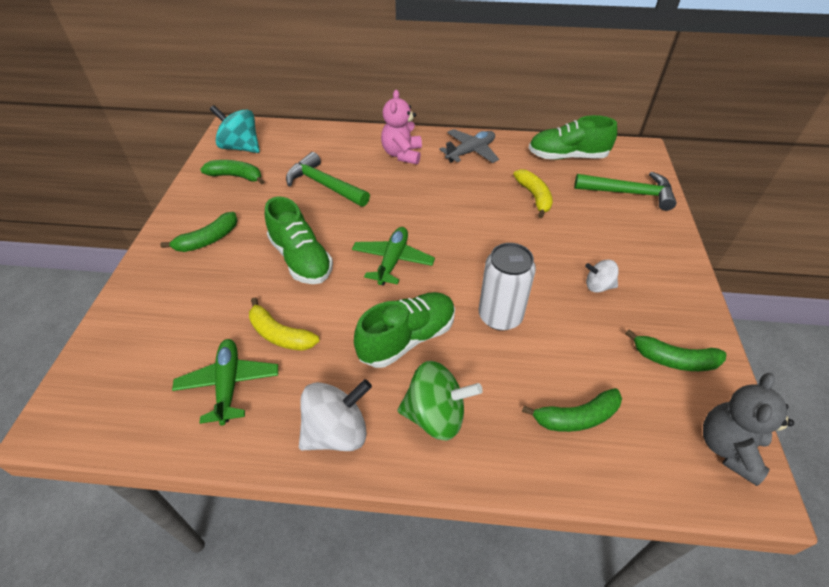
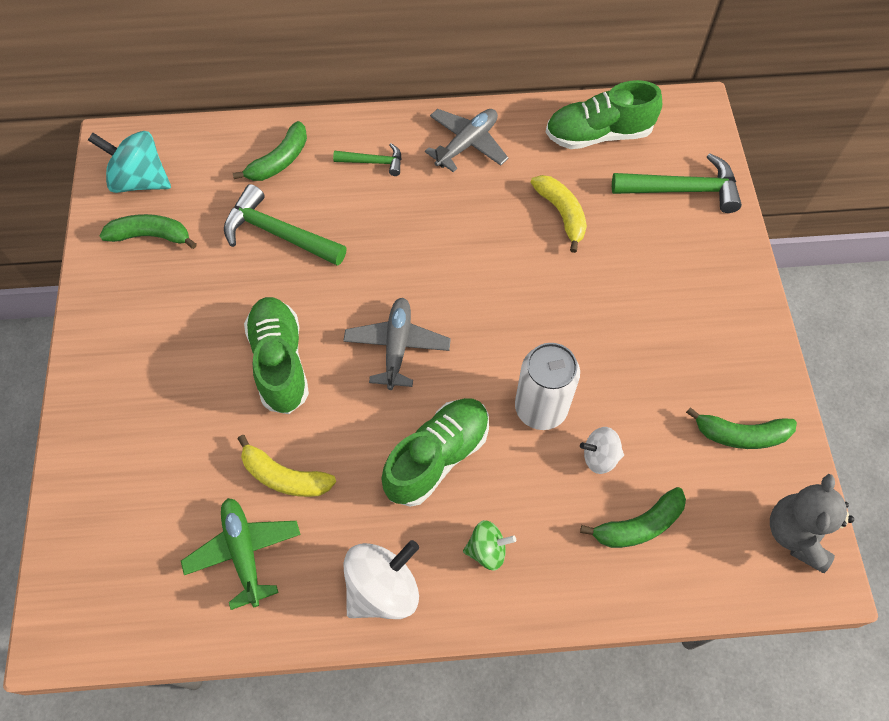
camera: 10 degrees left, 15 degrees up
green banana [160,212,238,252] -> green banana moved to [233,121,307,181]
green shoe [265,197,333,284] -> green shoe turned 150 degrees counterclockwise [244,297,309,414]
green plane [352,227,435,286] -> grey plane [343,298,451,390]
pink teddy bear [381,90,422,165] -> green hammer [333,143,402,176]
green spinning top [398,361,483,441] -> green spinning top [463,520,516,570], size x0.58
white spinning top [585,260,619,293] -> white spinning top moved to [580,427,624,474]

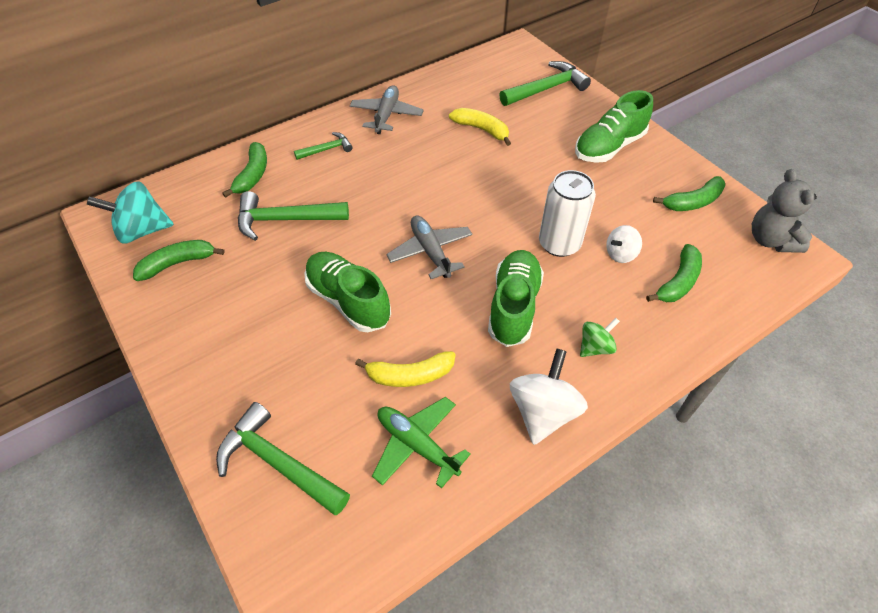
camera: 30 degrees left, 10 degrees down
green shoe [546,80,662,149] -> green shoe moved to [575,90,653,163]
none -> green hammer [216,402,350,515]

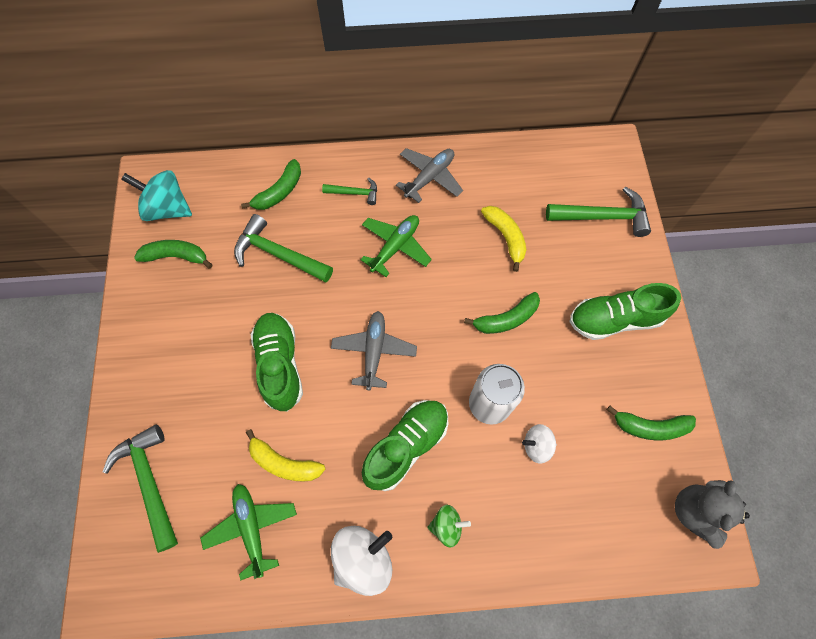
camera: 30 degrees right, 15 degrees up
green banana [646,244,702,302] -> green banana moved to [464,292,540,334]
none -> green plane [360,215,432,277]

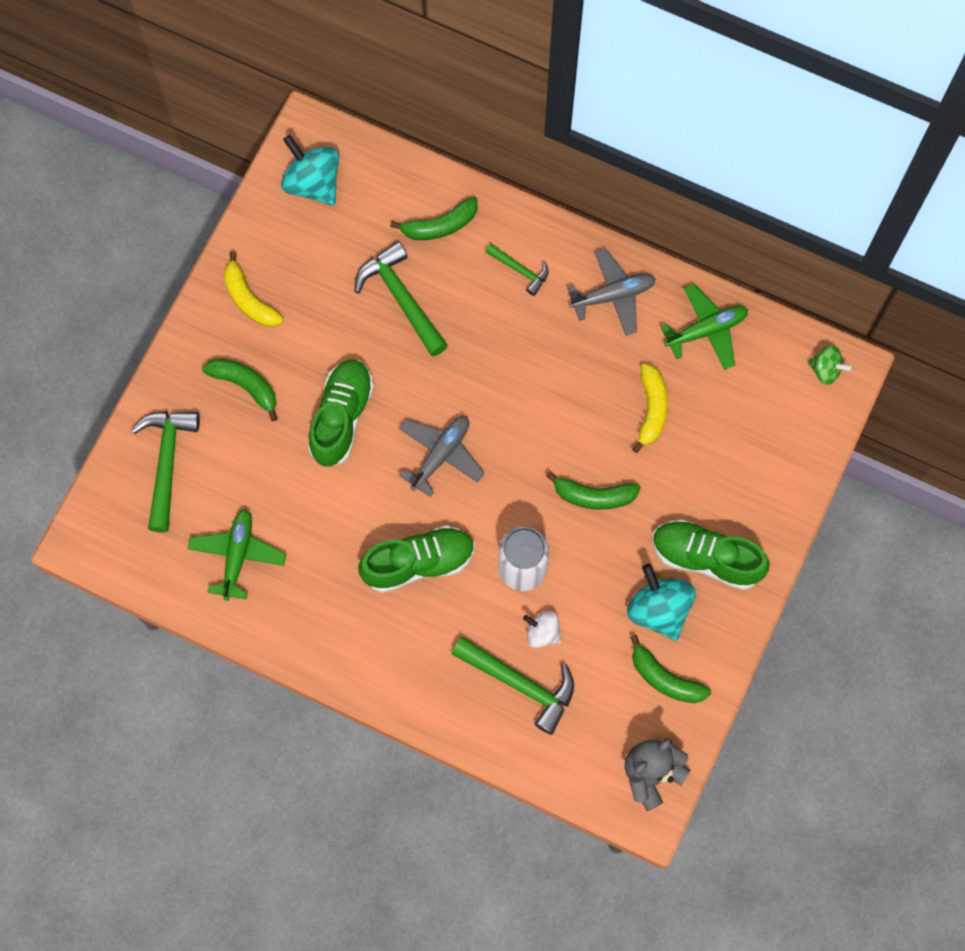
camera: 30 degrees right, 5 degrees up
green banana [134,240,212,269] -> green banana moved to [202,358,278,421]
yellow banana [246,429,325,481] -> yellow banana moved to [223,251,284,327]
white spinning top [331,526,392,596] -> none
green plane [360,215,432,277] -> green plane moved to [660,283,748,370]
green spinning top [427,505,471,547] -> green spinning top moved to [808,345,851,385]
green hammer [546,187,651,237] -> green hammer moved to [451,637,574,735]
none -> turquoise spinning top [627,564,695,641]

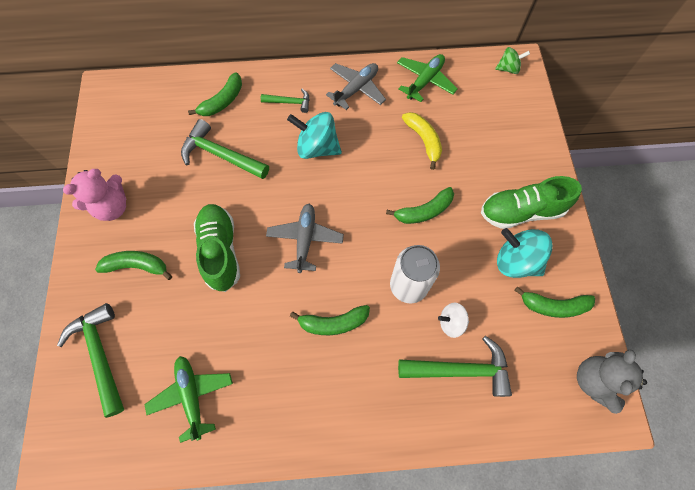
camera: 30 degrees left, 5 degrees down
yellow banana [223,251,284,327] -> pink teddy bear [63,169,126,221]
turquoise spinning top [281,135,339,206] -> turquoise spinning top moved to [287,112,342,159]
green shoe [358,525,475,593] -> green banana [290,305,370,335]

